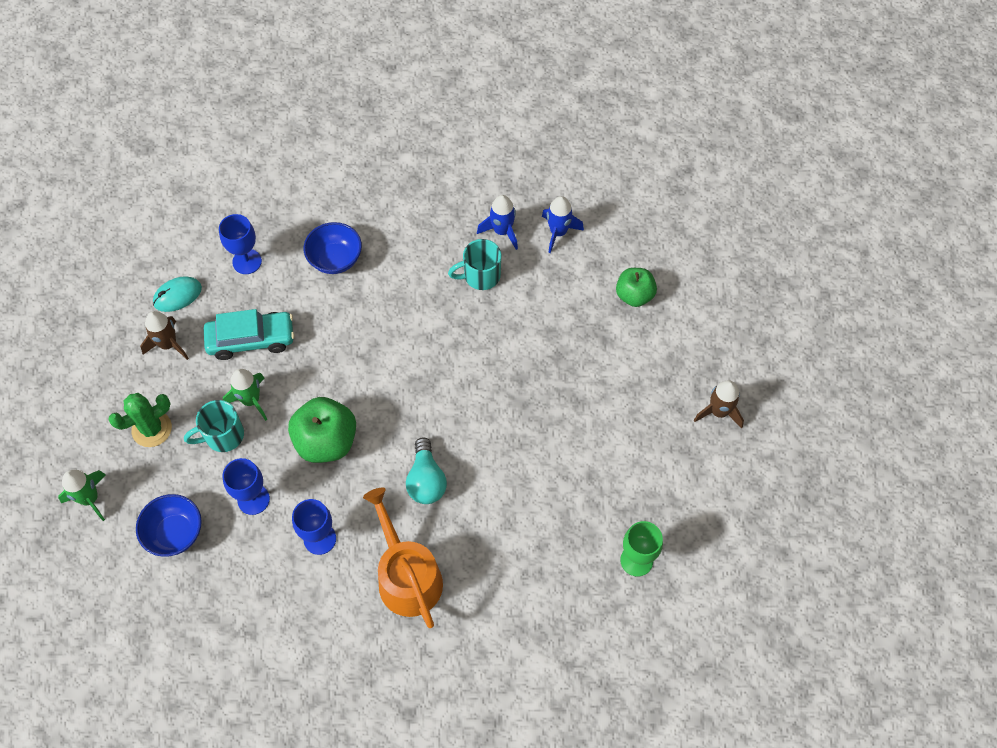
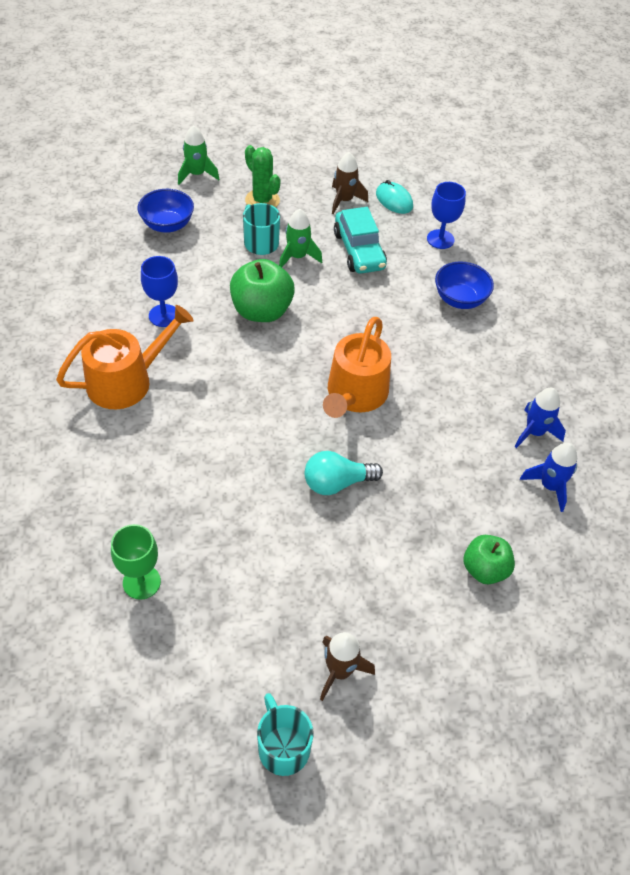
camera: 80 degrees right, 10 degrees down
blue goblet [222,458,270,515] -> none
turquoise light bulb [406,437,447,504] -> turquoise light bulb moved to [304,451,383,495]
turquoise mug [448,239,501,290] -> turquoise mug moved to [257,693,314,776]
none -> orange watering can [323,317,391,418]

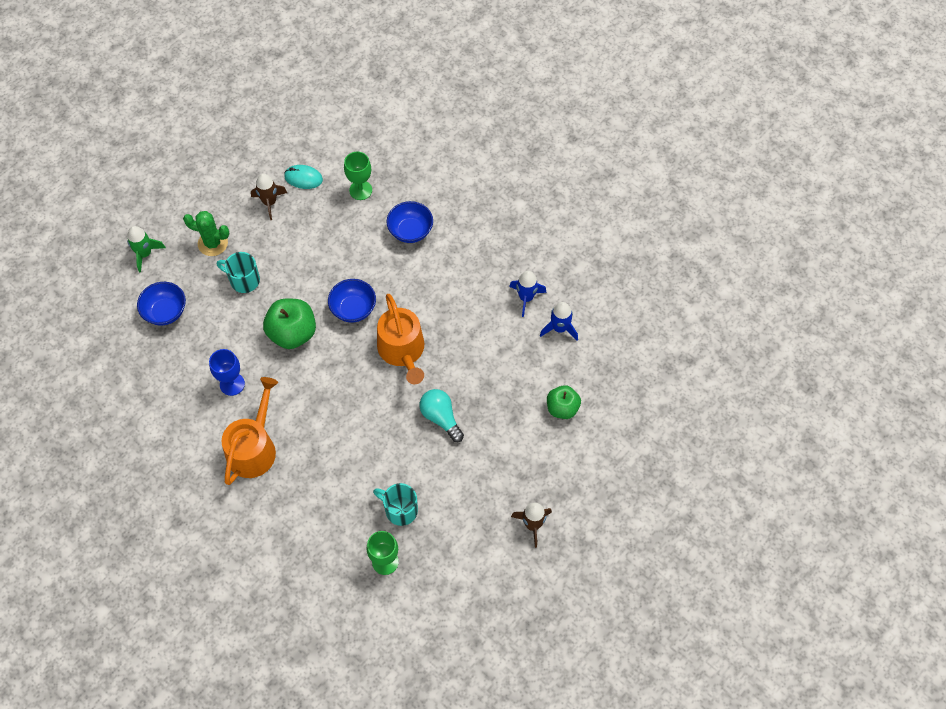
camera: 35 degrees left, 10 degrees up
turquoise mug [257,693,314,776] -> turquoise mug moved to [373,483,418,526]
green rocket [279,209,322,267] -> none
turquoise light bulb [304,451,383,495] -> turquoise light bulb turned 105 degrees clockwise [420,389,464,442]
turquoise car [334,207,387,274] -> none
blue goblet [427,182,466,249] -> green goblet [344,152,372,200]
none -> blue bowl [328,279,376,323]

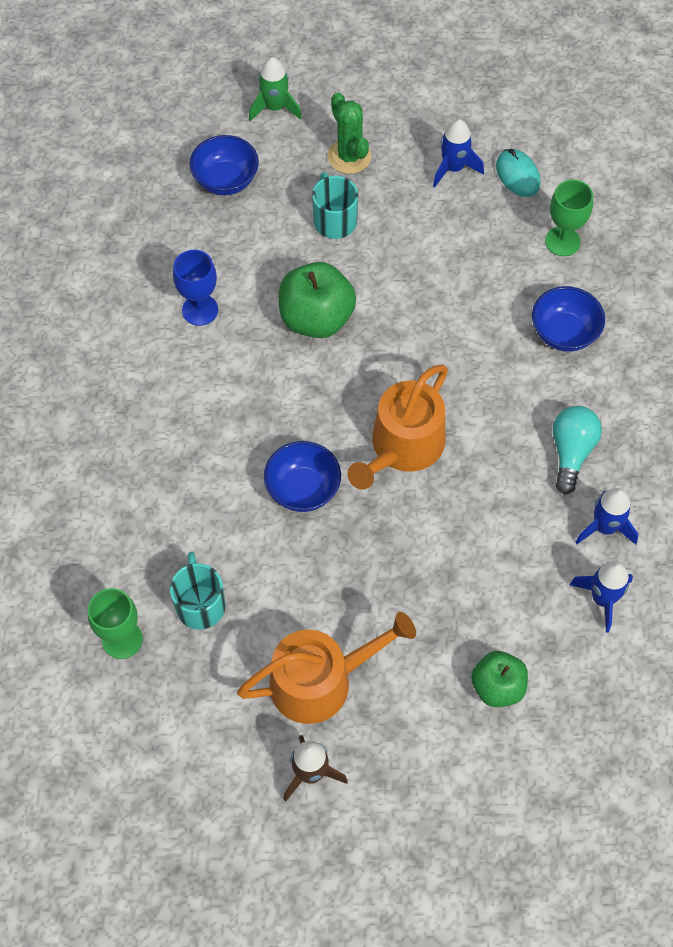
camera: 50 degrees right, 0 degrees up
orange watering can [221,377,278,485] -> orange watering can moved to [237,612,416,724]
brown rocket [251,174,287,220] -> blue rocket [433,119,484,187]
blue bowl [328,279,376,323] -> blue bowl moved to [264,441,341,512]
turquoise light bulb [420,389,464,442] -> turquoise light bulb moved to [553,406,602,494]

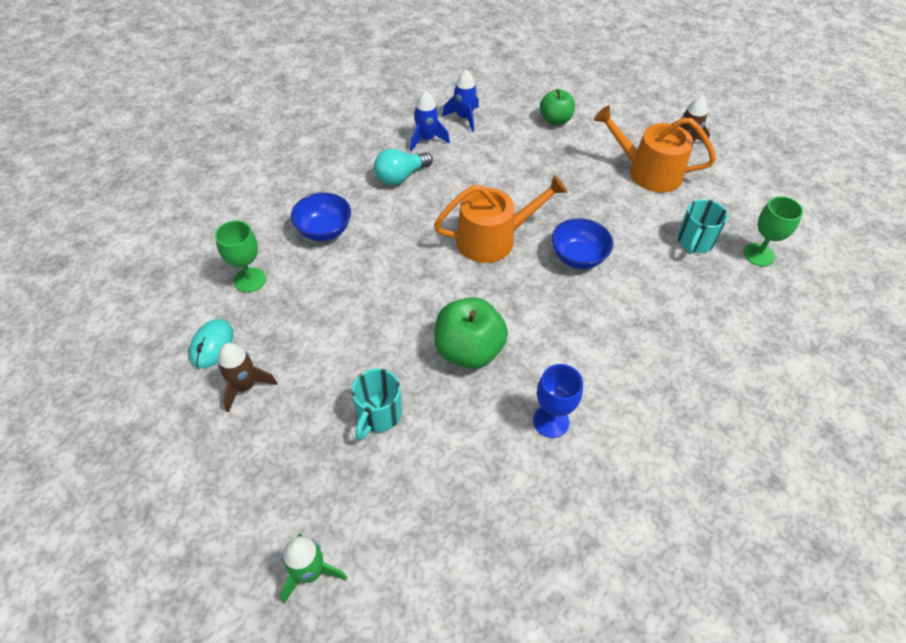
camera: 140 degrees left, 10 degrees down
blue bowl [190,135,259,195] -> none
green cactus [328,92,372,174] -> none
blue rocket [433,119,484,187] -> brown rocket [218,343,277,413]

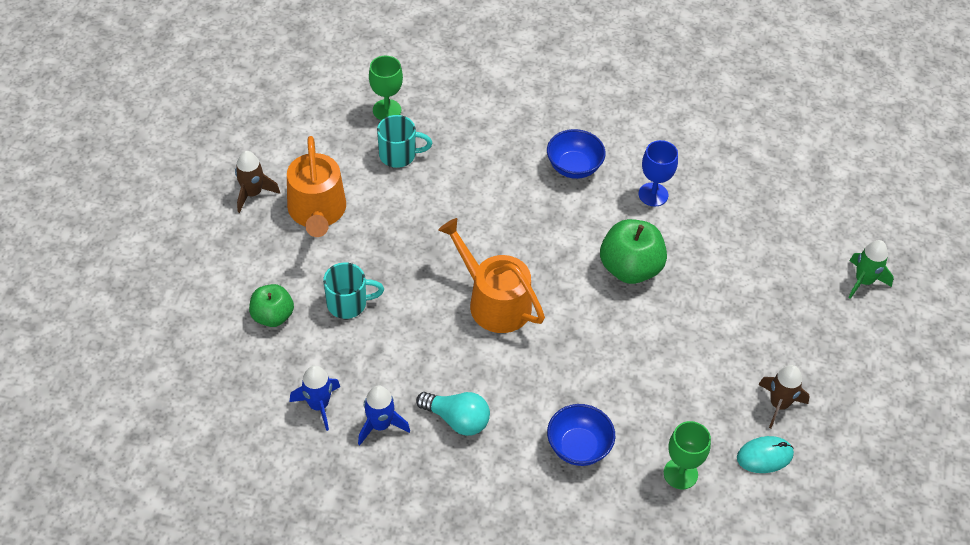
camera: 120 degrees left, 0 degrees up
turquoise mug [352,368,402,440] -> turquoise mug moved to [323,262,384,319]
blue bowl [552,218,613,269] -> blue bowl moved to [547,129,606,179]

